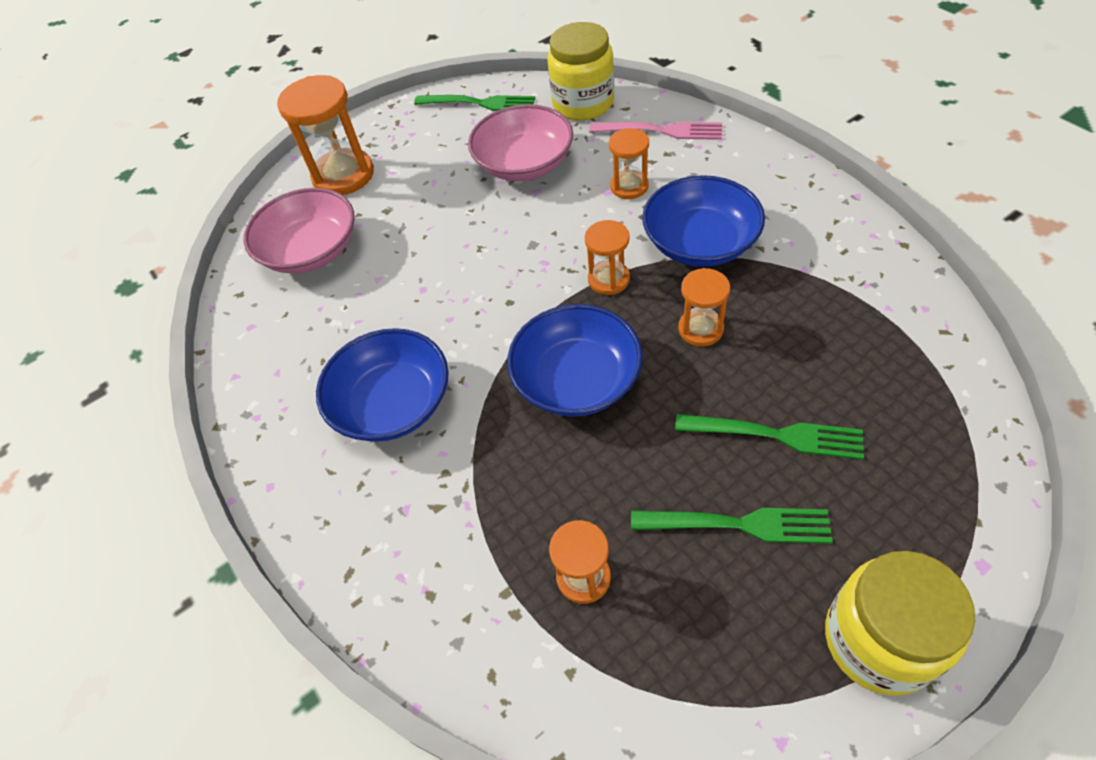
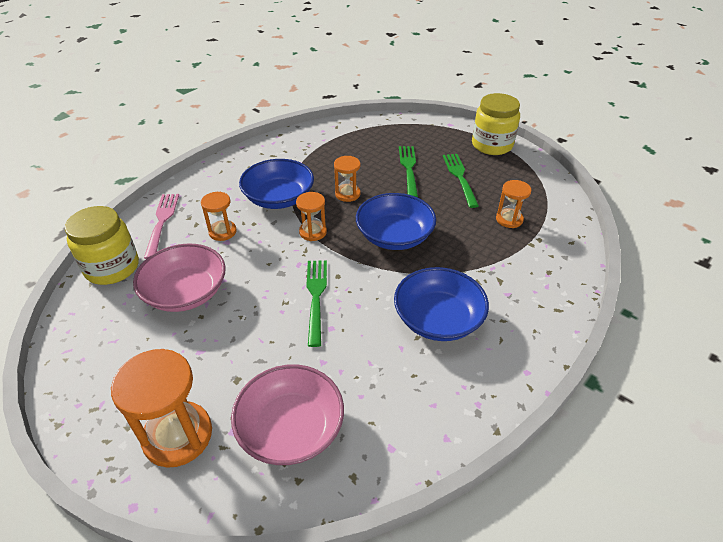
camera: 110 degrees left, 10 degrees down
green fork [414,95,535,111] -> green fork moved to [306,260,327,347]

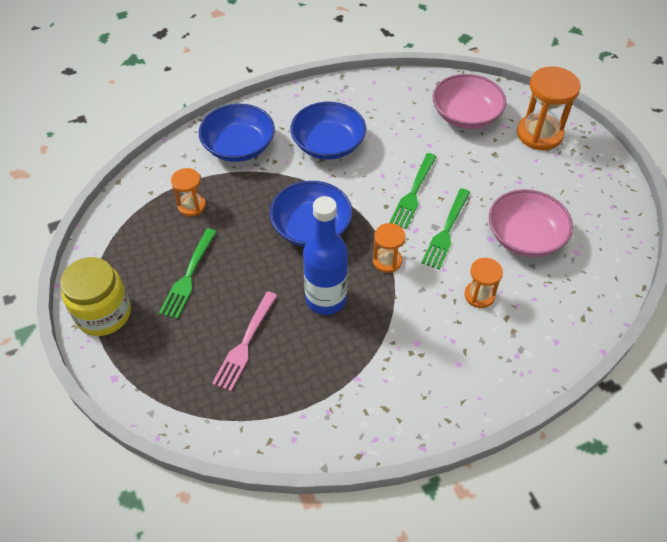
camera: 155 degrees left, 10 degrees up
yellow jar [65,206,139,285] -> none
pink fork [144,194,179,259] -> pink fork moved to [212,291,277,391]
blue bowl [239,159,314,209] -> blue bowl moved to [199,104,275,162]
orange hourglass [334,156,361,202] -> blue bottle [303,196,348,315]
green fork [399,146,418,197] -> green fork moved to [421,188,470,269]

